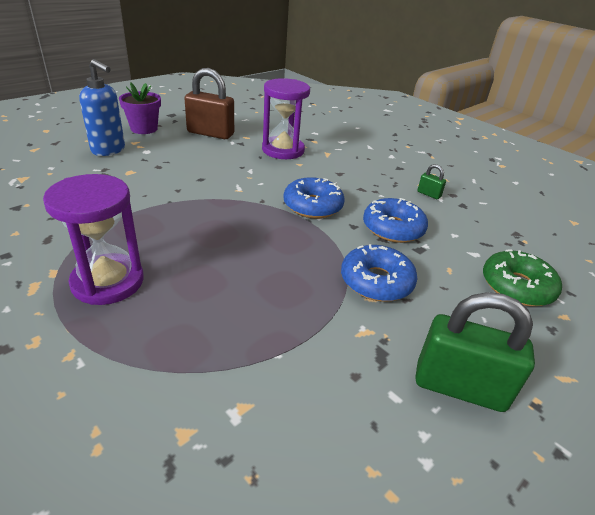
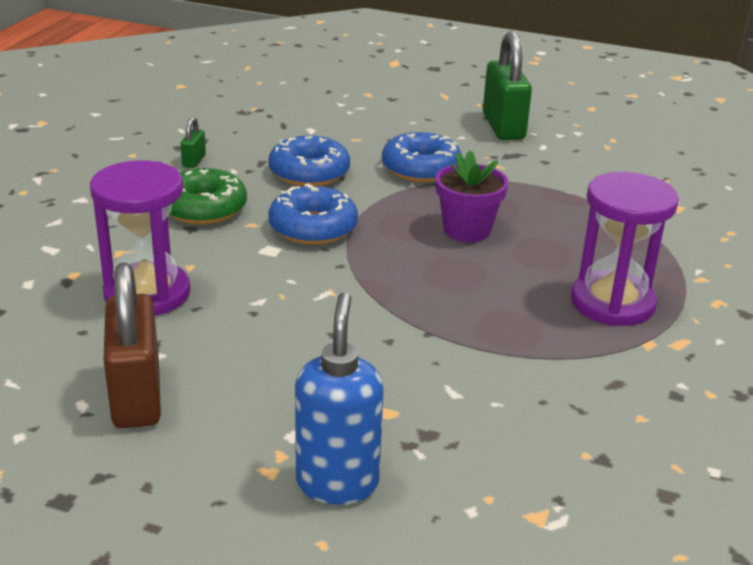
camera: 115 degrees left, 5 degrees down
purple flower pot [119,82,161,134] -> purple flower pot moved to [436,150,508,242]
green donut [483,250,562,306] -> green donut moved to [169,168,247,225]

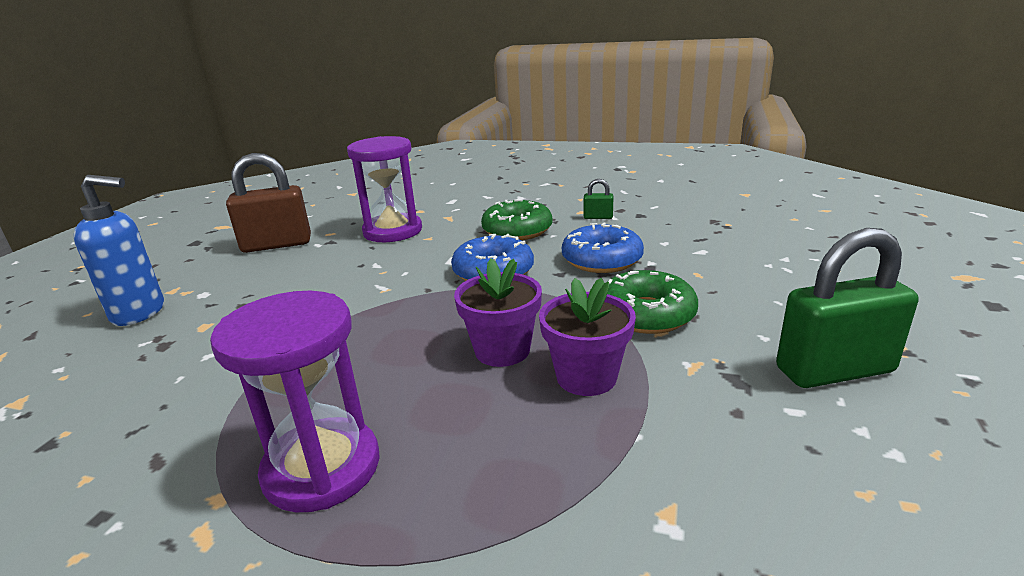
camera: 90 degrees right, 5 degrees down
blue donut [382,132,462,182] -> green donut [607,270,698,334]
none -> purple flower pot [539,278,636,396]

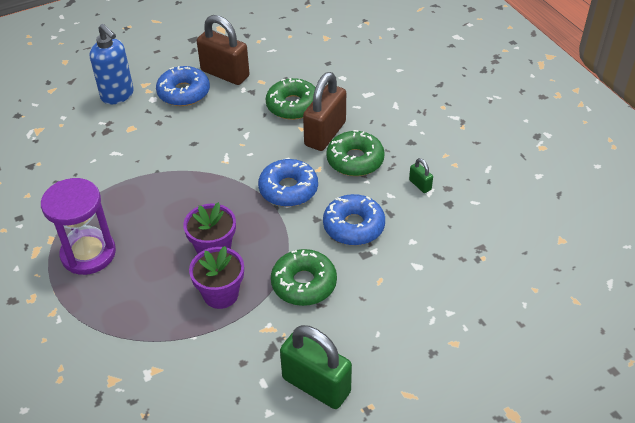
camera: 45 degrees right, 20 degrees up
purple hourglass [347,136,422,242] -> green donut [266,78,316,120]
none -> blue donut [156,66,210,106]
none -> brown padlock [303,72,346,151]

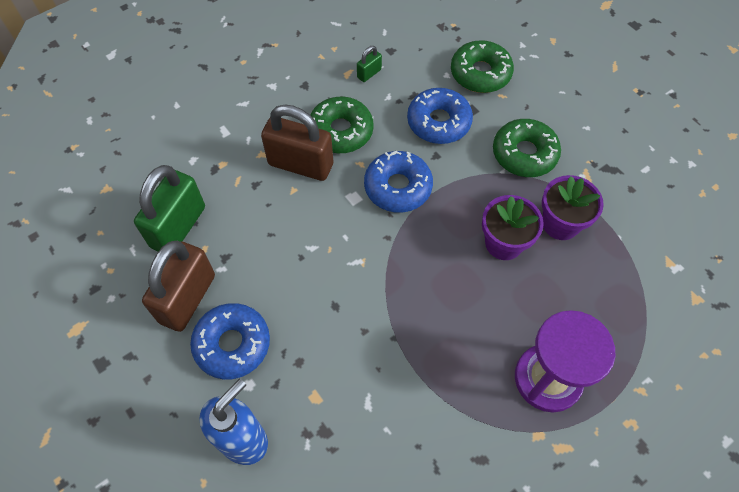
camera: 100 degrees left, 15 degrees up
green donut [266,78,316,120] -> green donut moved to [451,40,514,93]
green padlock [280,325,352,409] -> green padlock moved to [134,165,205,252]

